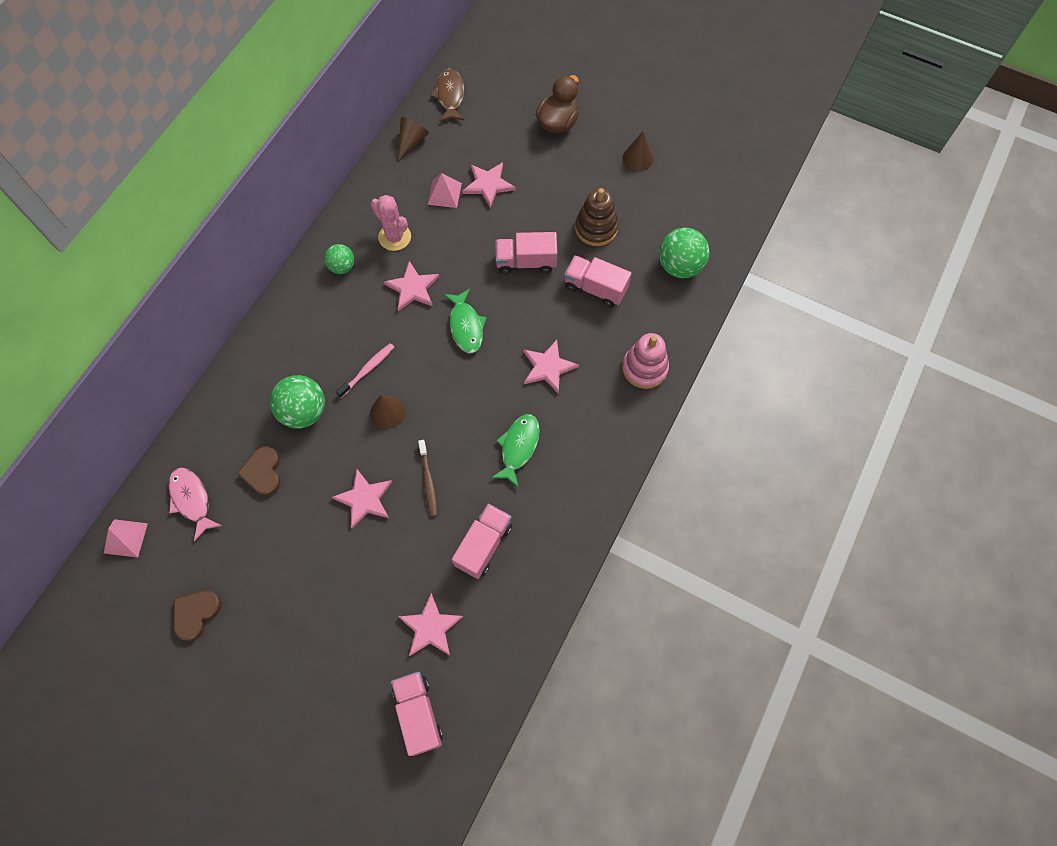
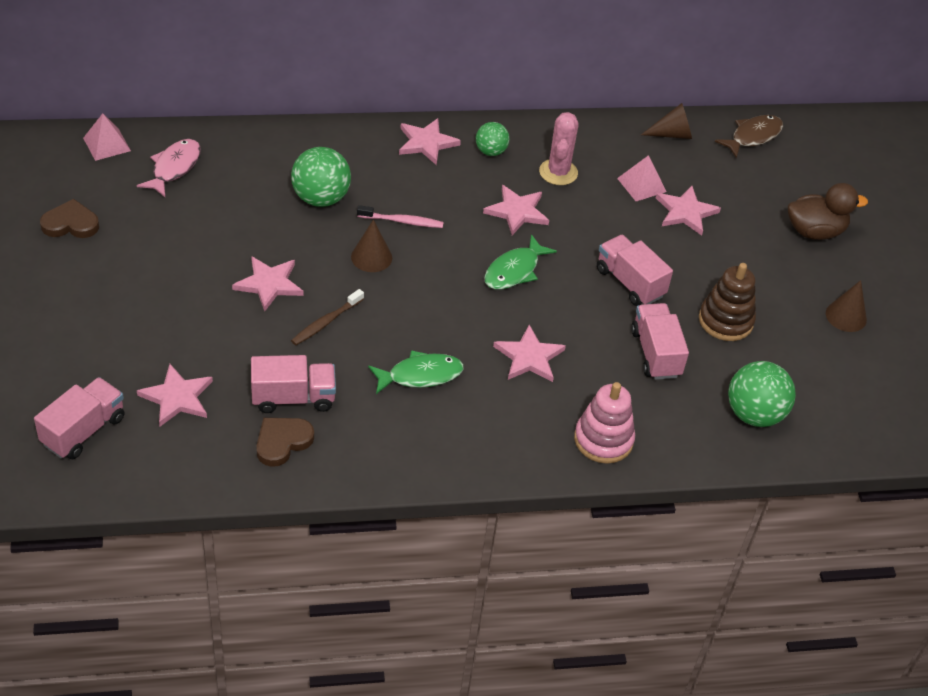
camera: 50 degrees right, 20 degrees down
brown heart [237,446,281,496] -> brown heart moved to [256,418,314,467]
none -> pink star [399,118,461,165]

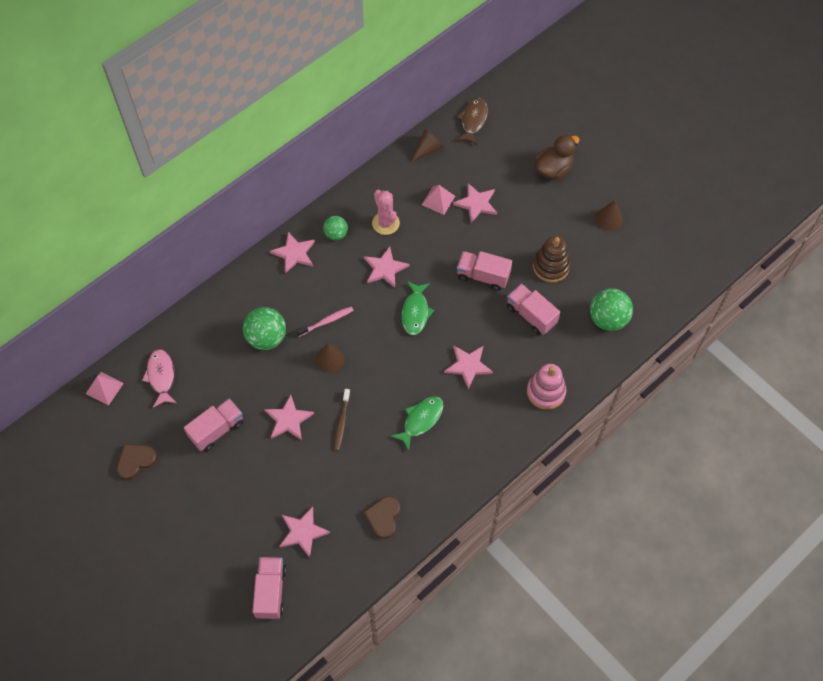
camera: 30 degrees left, 15 degrees up
pink truck [251,355,336,413] -> pink truck moved to [184,398,243,451]

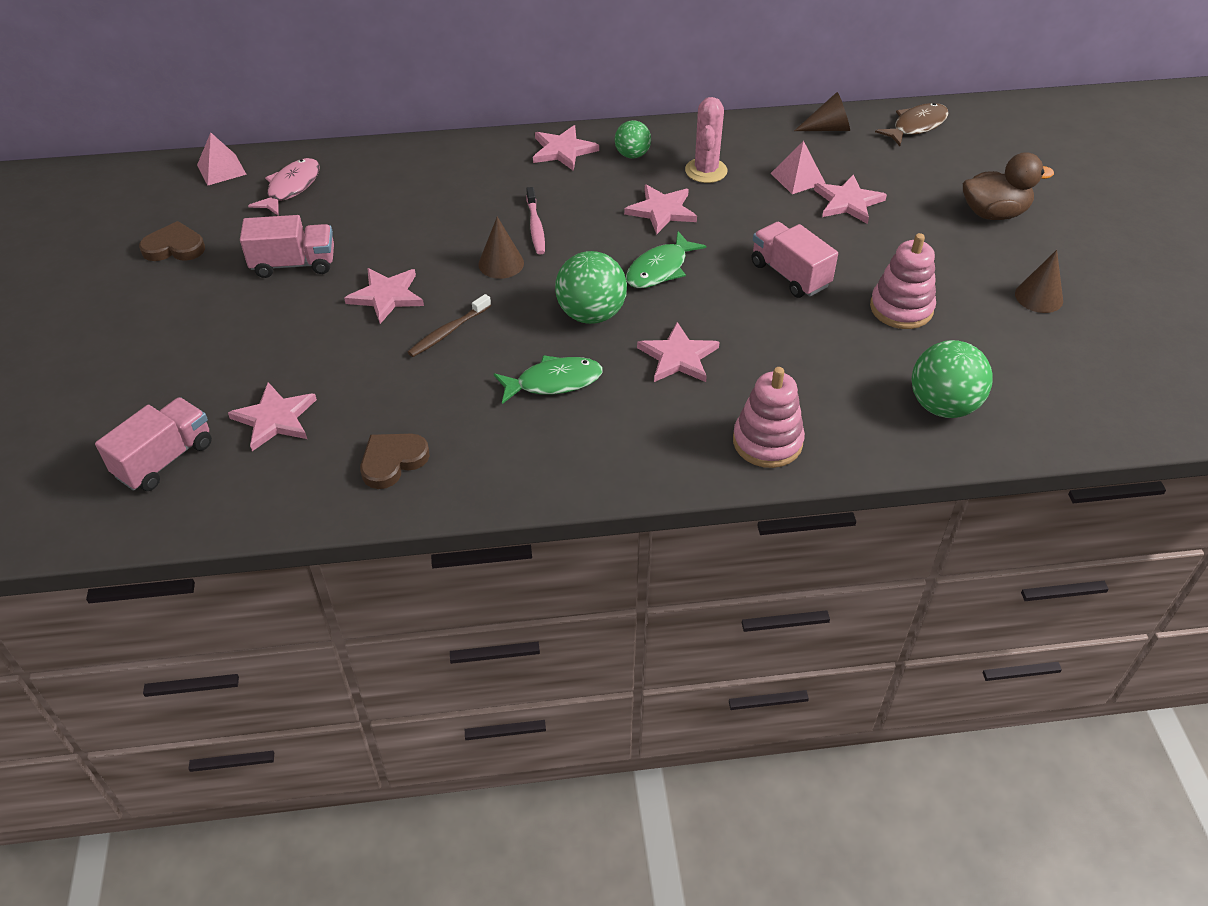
camera: 35 degrees right, 15 degrees down
green ball [243,307,286,350] -> green ball moved to [555,251,627,324]
pink toothbrush [296,307,354,337] -> pink toothbrush turned 75 degrees clockwise [526,187,545,255]
pink truck [507,284,560,335] -> none
brown stacking toy [533,236,570,282] -> pink stacking toy [870,233,936,329]

